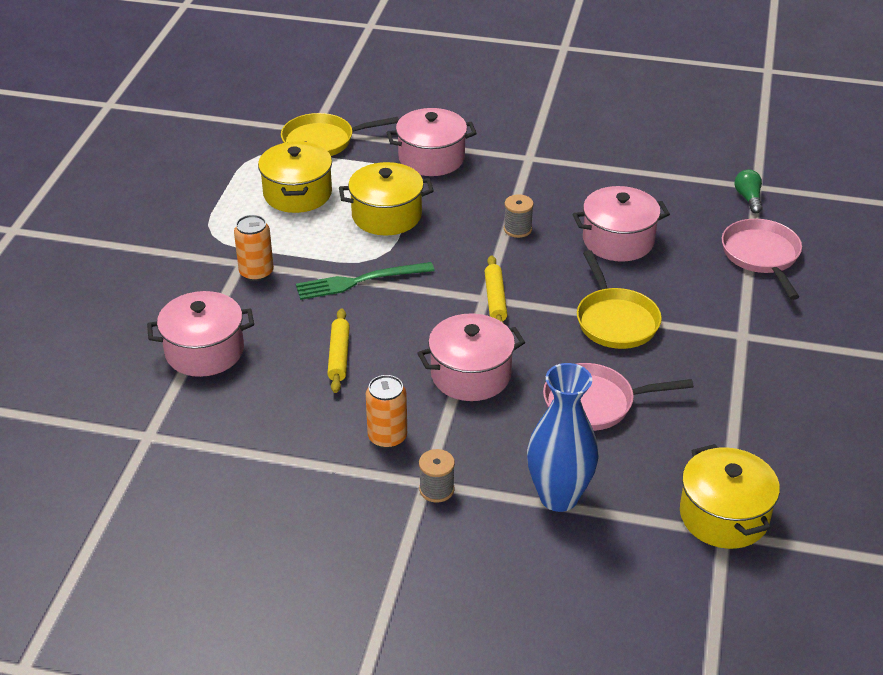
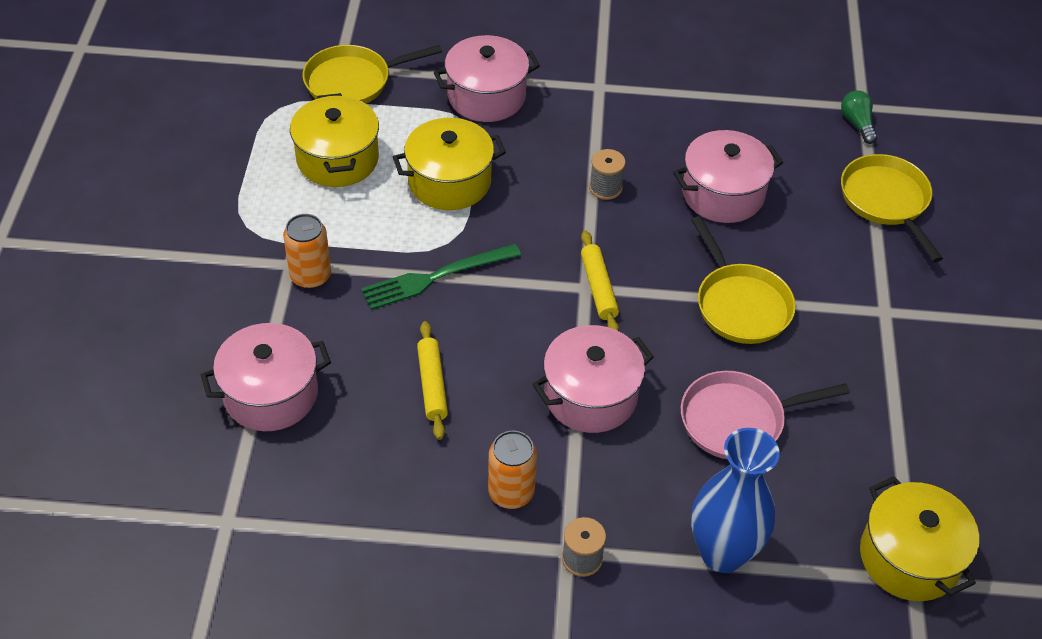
camera: 10 degrees left, 10 degrees up
pink pan [722,219,802,300] -> yellow pan [841,154,943,262]

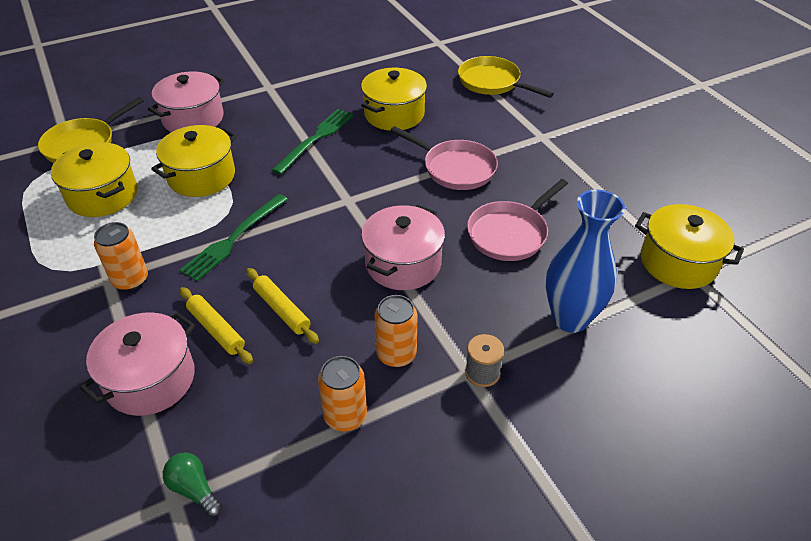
camera: 30 degrees left, 5 degrees down
yellow rolling pin [581,230,619,331] -> yellow rolling pin moved to [180,287,253,364]
grey spool [589,149,626,200] -> green fork [272,109,354,175]
pink pot [673,130,783,223] -> yellow pot [361,68,427,131]
yellow pan [691,216,796,344] -> pink pan [390,126,498,190]
green light bulb [841,90,877,144] -> green light bulb moved to [163,452,222,517]
none -> orange can [318,356,367,432]

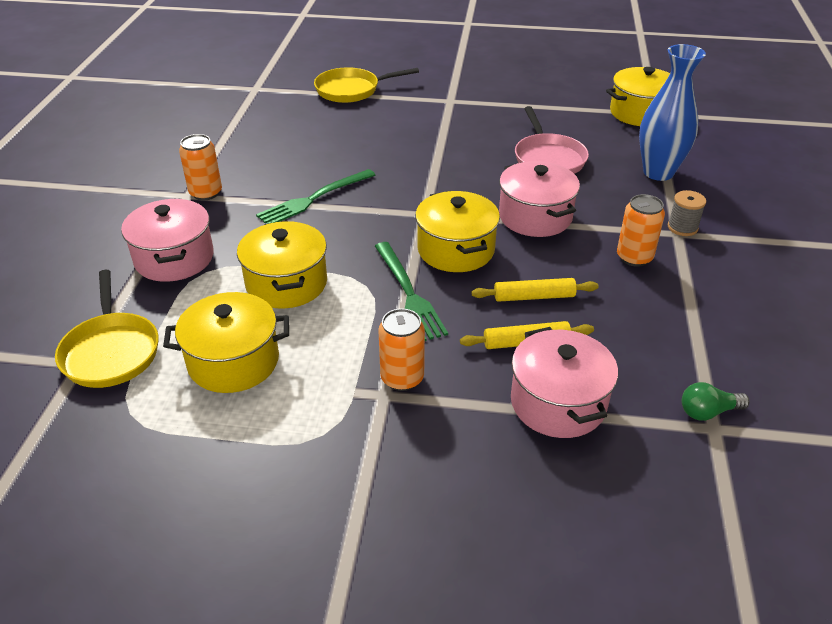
camera: 55 degrees left, 5 degrees down
green fork [272,109,354,175] -> green fork turned 105 degrees counterclockwise [256,169,375,224]
orange can [318,356,367,432] -> orange can moved to [179,134,222,200]
yellow pot [361,68,427,131] -> yellow pot moved to [415,191,500,272]
pink pan [390,126,498,190] -> none

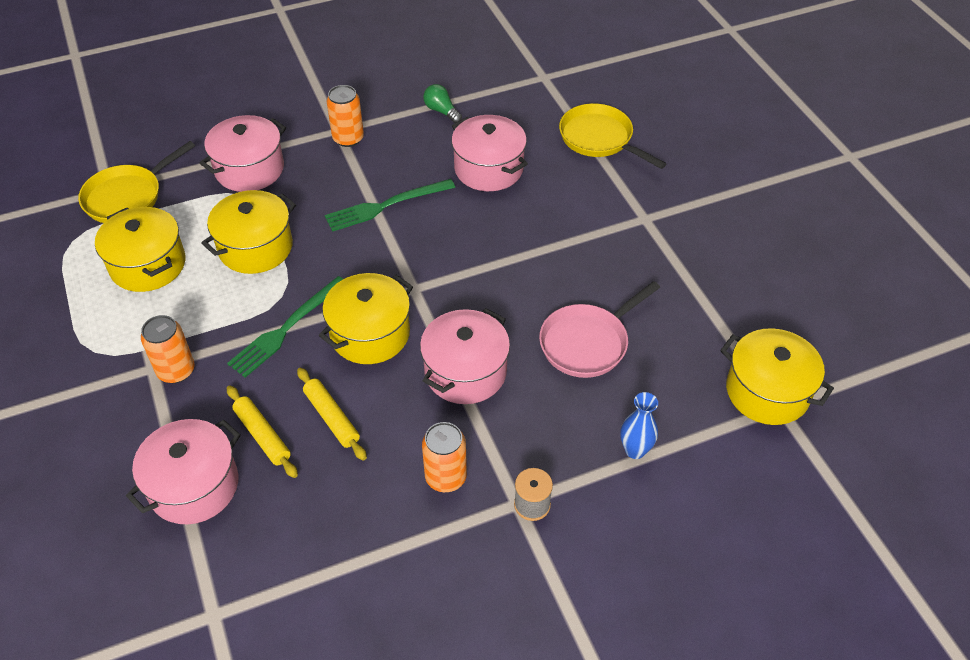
camera: 60 degrees right, 10 degrees up
green fork [256,169,375,224] -> green fork turned 45 degrees counterclockwise [325,179,455,232]
blue vase [639,44,706,181] -> blue vase [620,392,658,459], size x0.53
green light bulb [682,382,750,421] -> green light bulb moved to [423,84,462,123]
none -> pink pot [451,115,528,191]

